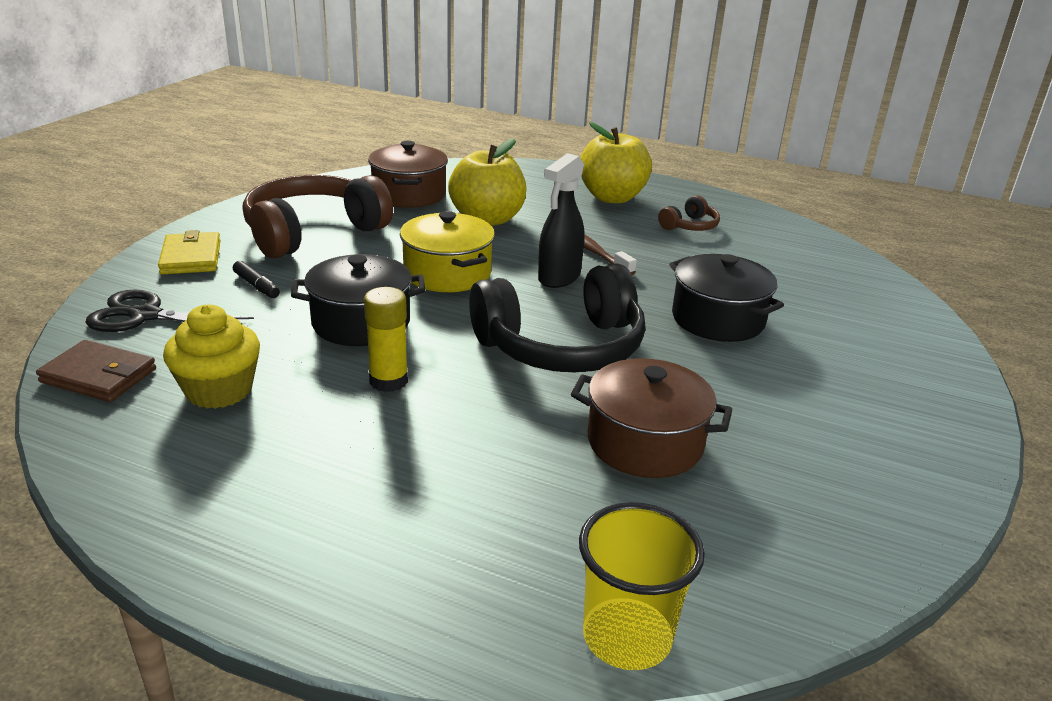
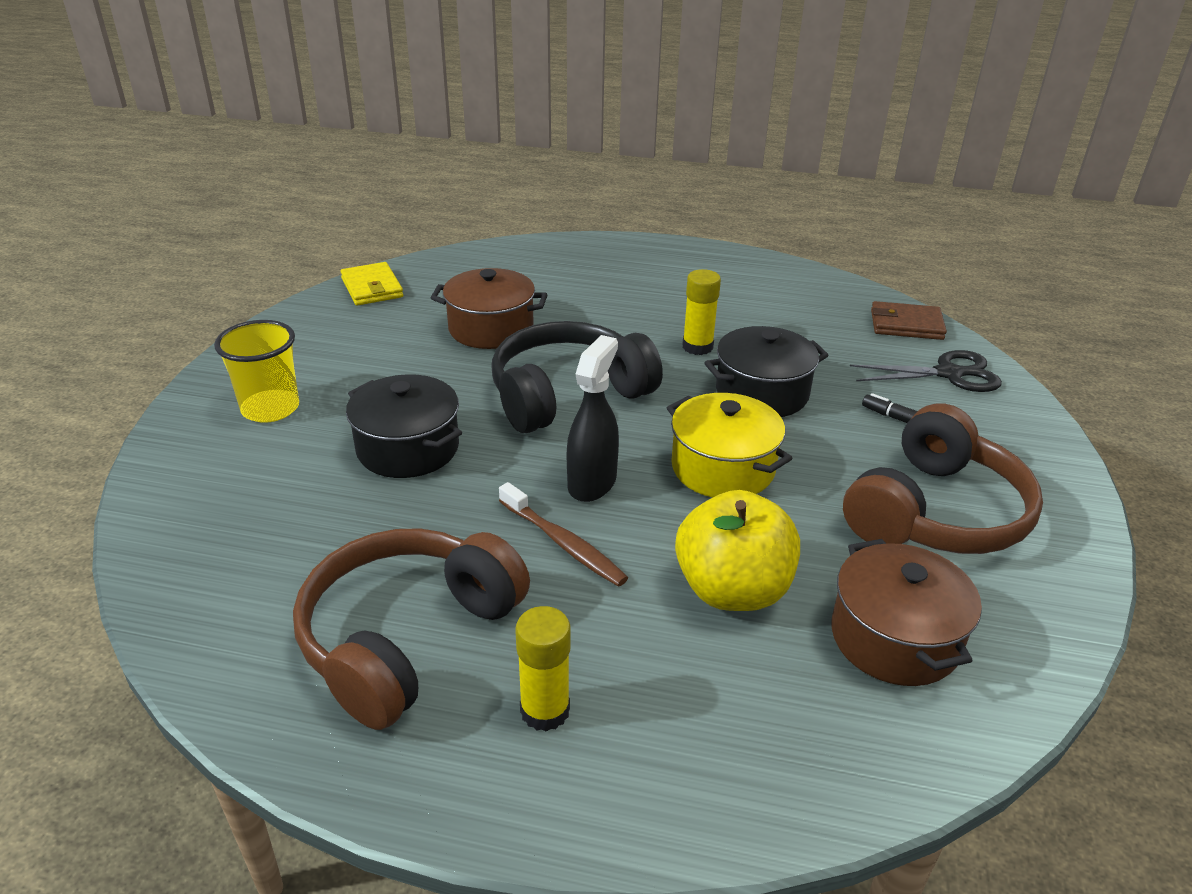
camera: 170 degrees right, 5 degrees up
yellow wallet [158,230,221,274] -> yellow wallet moved to [340,262,403,306]
yellow cupcake [163,305,260,409] -> none
yellow cup [579,502,705,670] -> yellow cup moved to [214,320,299,423]
yellow apple [580,122,652,204] -> yellow glue stick [515,606,571,732]
brown headphones [658,195,720,231] -> brown headphones [293,528,530,730], size x2.22

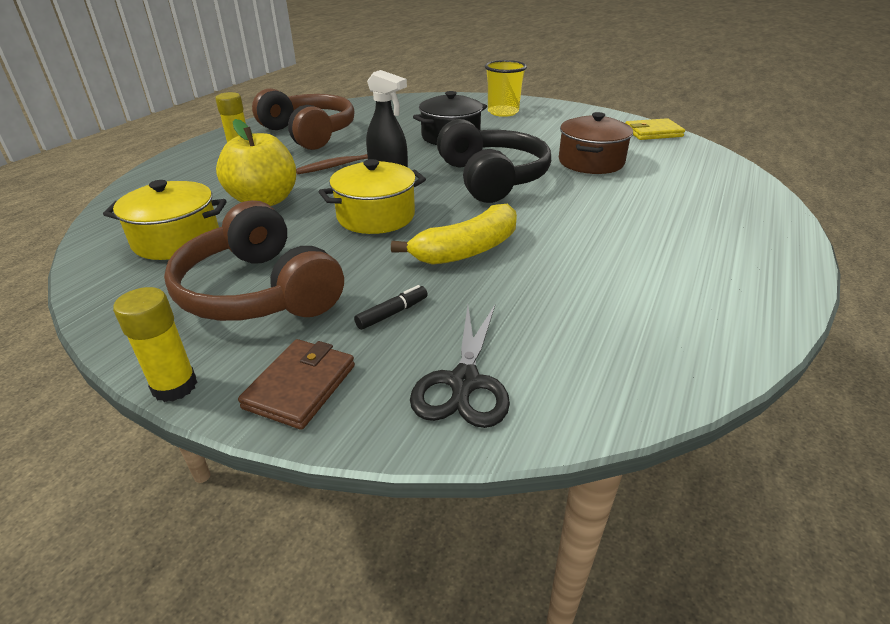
camera: 105 degrees right, 0 degrees up
yellow glue stick [682,269,721,355] -> yellow glue stick moved to [113,287,197,402]
black pot [704,326,829,417] -> yellow banana [391,204,517,265]
brown pot [831,539,982,686] -> yellow pot [103,180,227,260]
brown wallet [871,301,947,340] -> brown wallet moved to [238,339,355,430]

